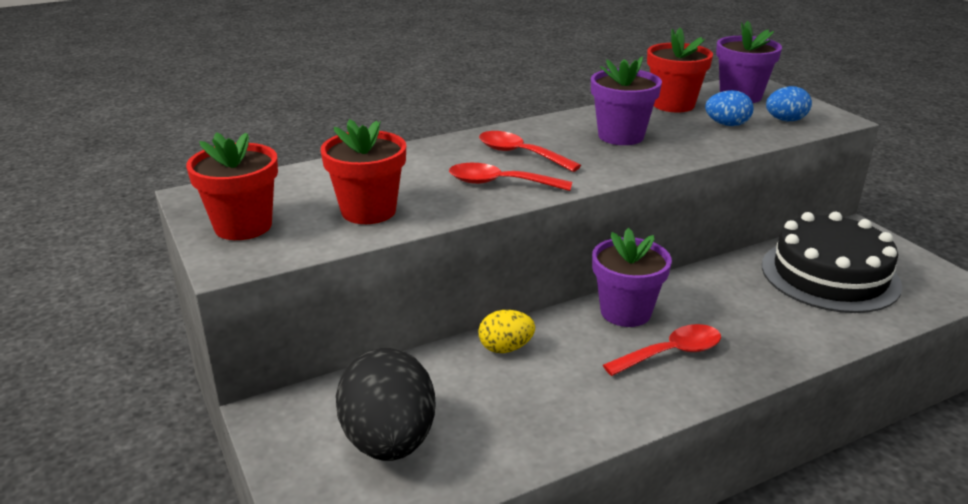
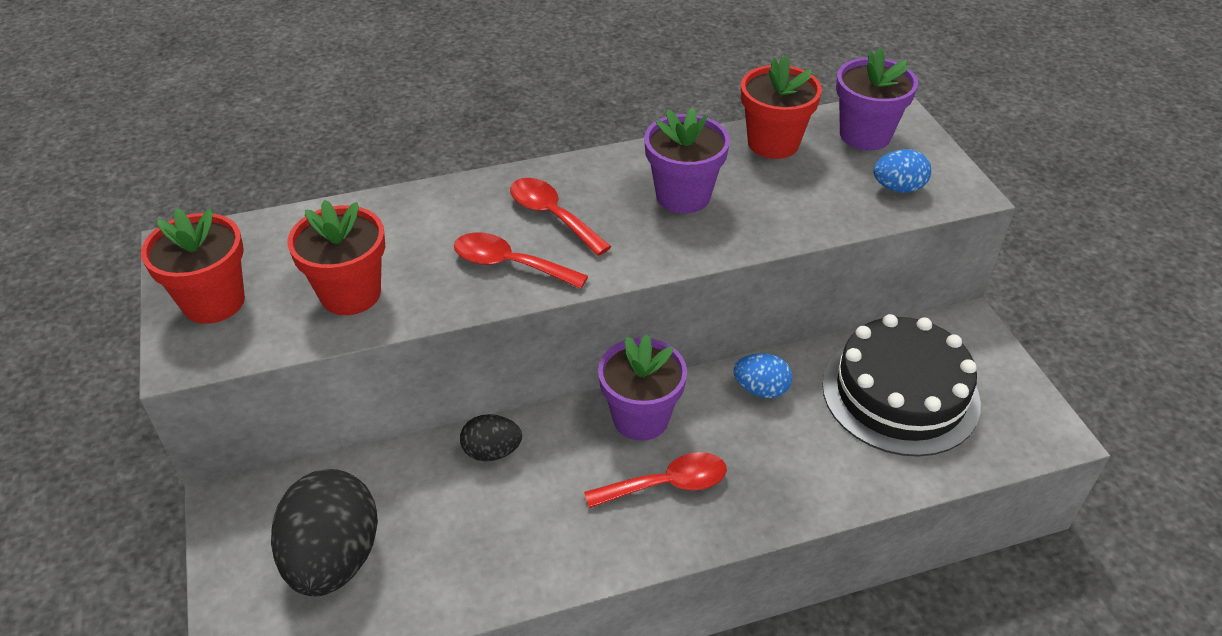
camera: 10 degrees right, 15 degrees up
yellow egg [478,310,535,353] -> black egg [460,414,522,461]
blue egg [705,90,753,126] -> blue egg moved to [734,353,793,398]

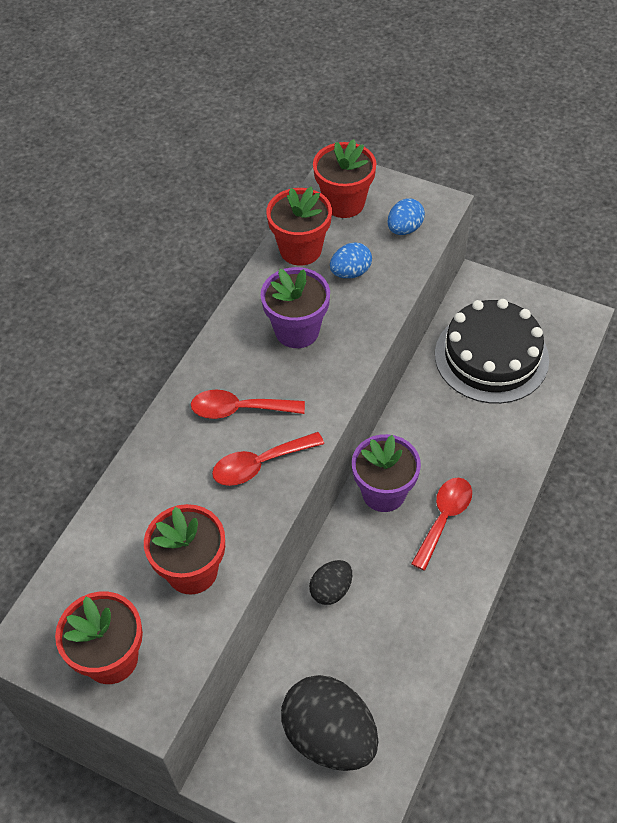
camera: 45 degrees left, 10 degrees up
blue egg [734,353,793,398] -> blue egg moved to [330,243,372,278]
purple flower pot [836,48,918,151] -> red flower pot [313,139,376,218]

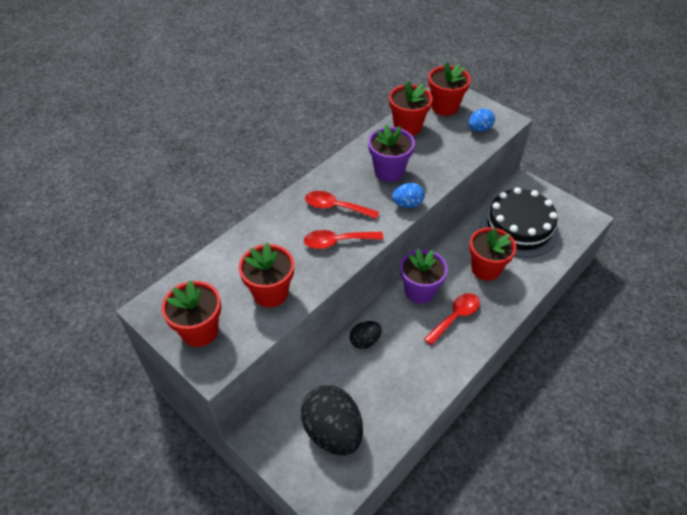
camera: 15 degrees right, 5 degrees down
blue egg [330,243,372,278] -> blue egg moved to [392,183,424,208]
none -> red flower pot [469,228,516,281]

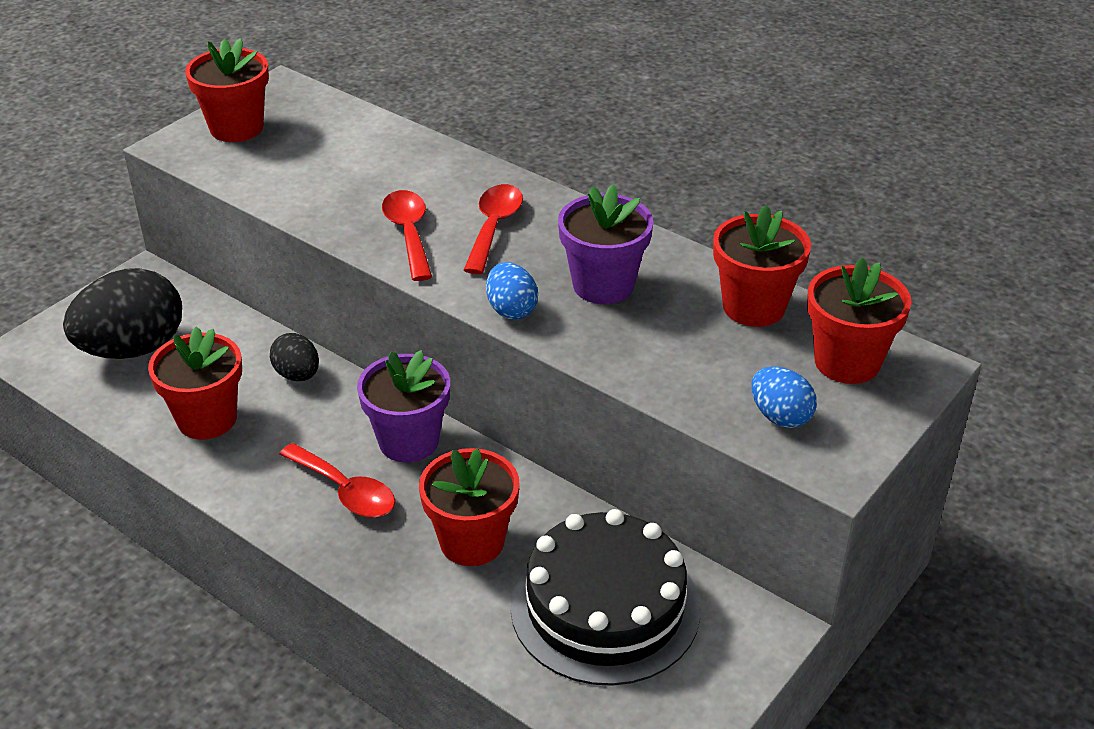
camera: 85 degrees right, 10 degrees down
red flower pot [239,243,294,308] -> red flower pot moved to [148,326,242,440]

